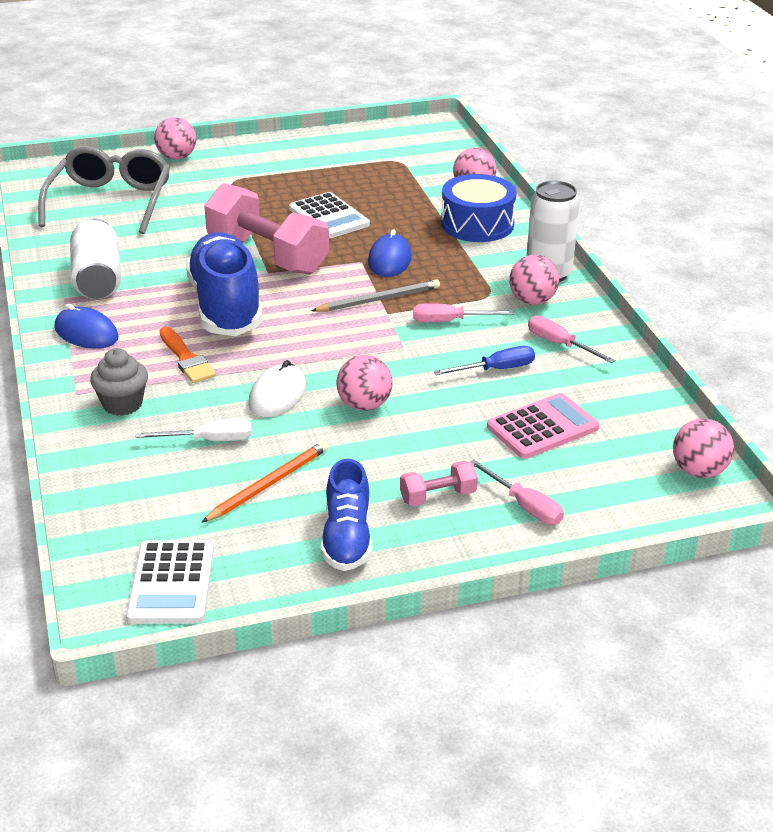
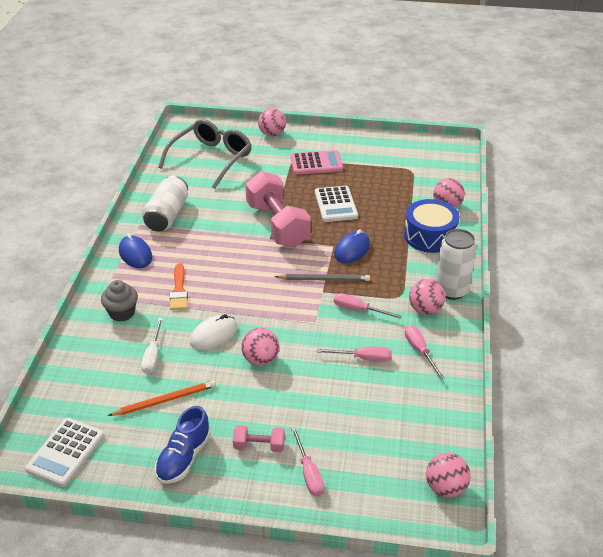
camera: 25 degrees right, 5 degrees up
white screwdriver [136,419,252,441] -> white screwdriver turned 75 degrees clockwise [141,318,163,374]
blue shoe [186,232,263,336] -> none
blue screwdriver [434,346,535,375] -> pink screwdriver [317,346,392,362]
pink calculator [487,393,599,459] -> pink calculator moved to [291,150,343,174]

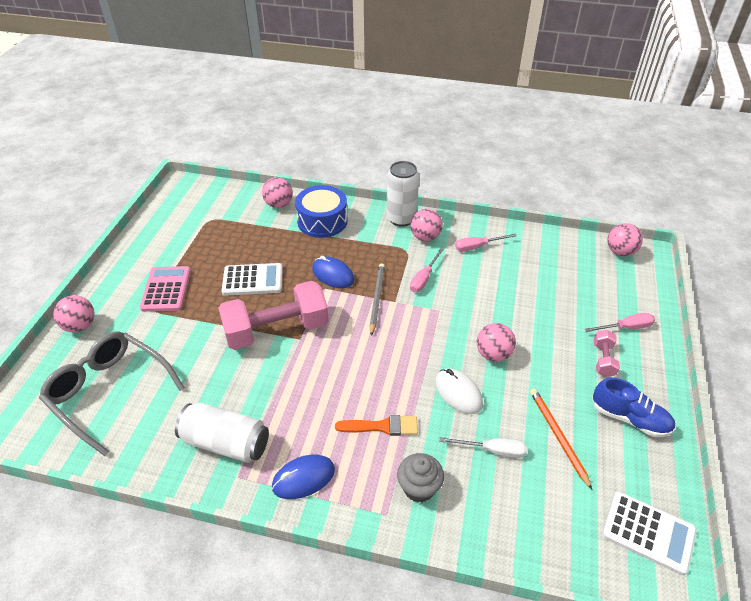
camera: 85 degrees left, 5 degrees up
pink screwdriver [317,346,392,362] -> none

